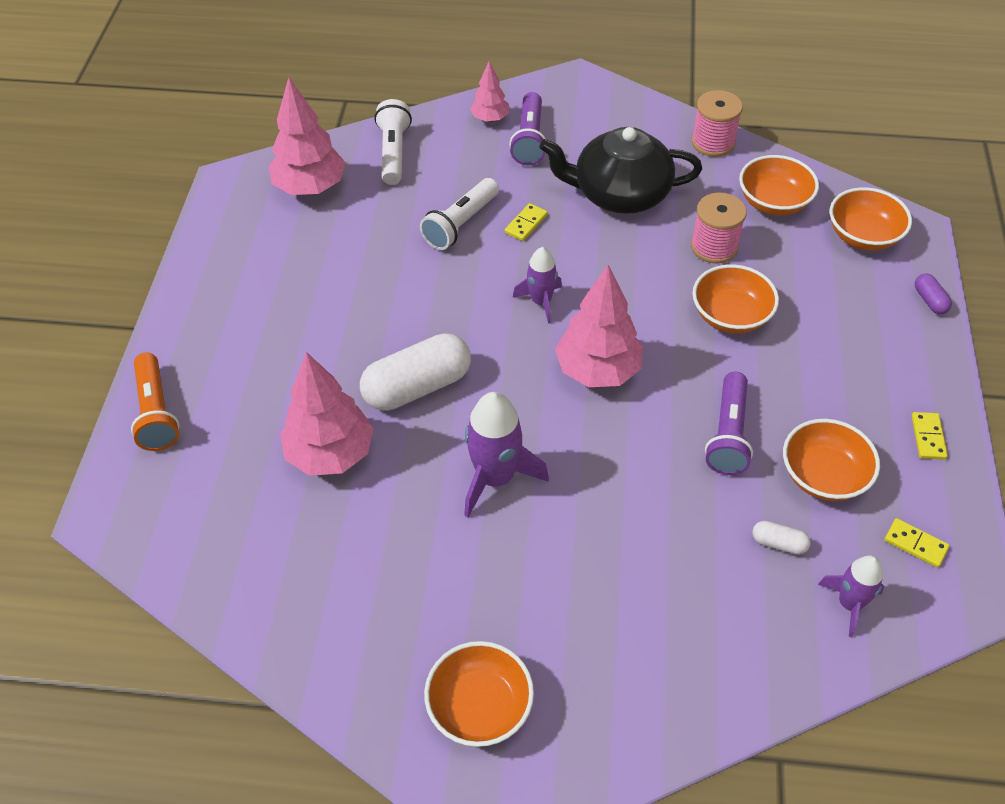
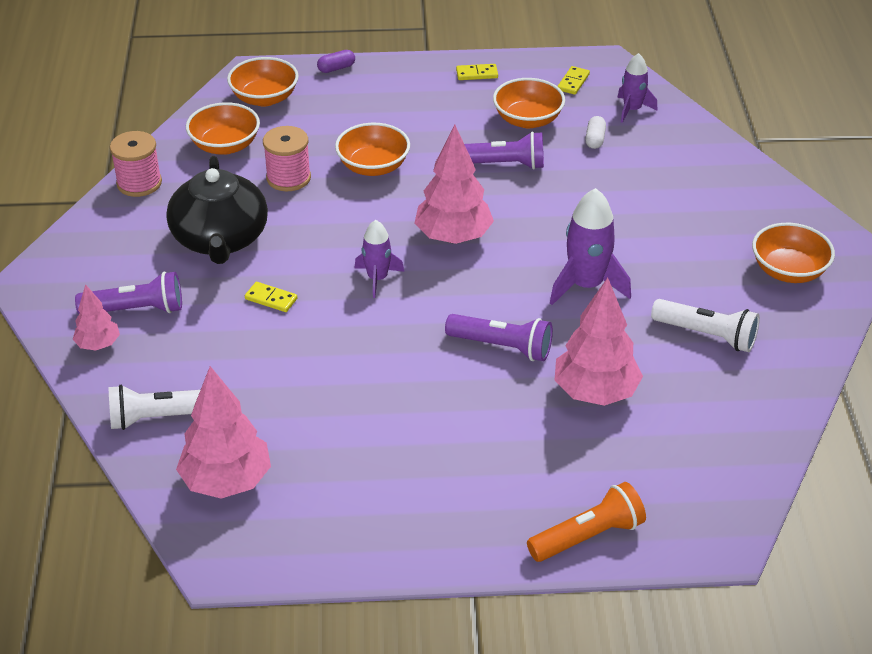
camera: 100 degrees left, 10 degrees down
white capsule [360,333,471,411] -> purple flashlight [445,314,553,361]
white flashlight [420,178,499,250] -> white flashlight moved to [651,299,760,352]

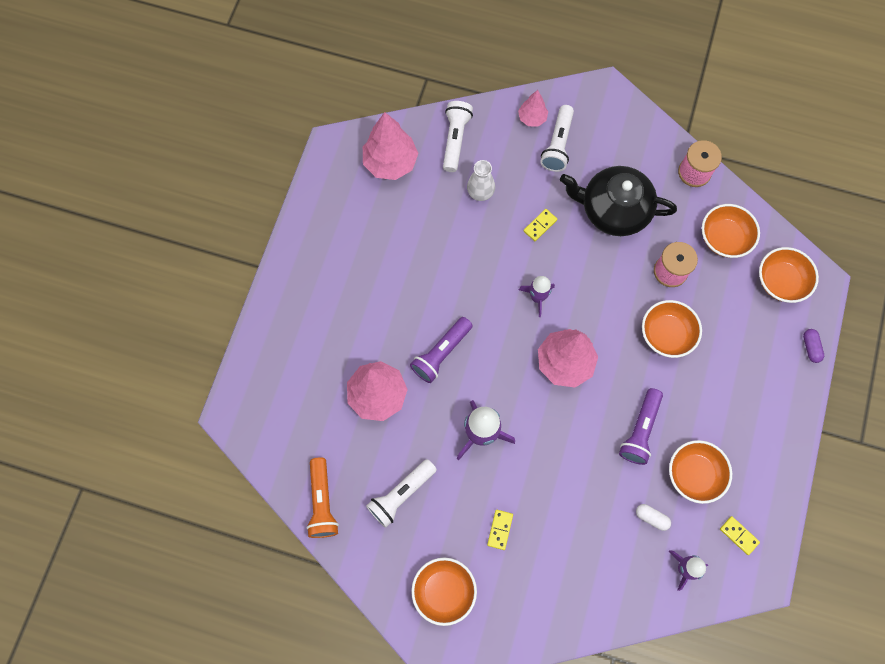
camera: 110 degrees right, 30 degrees up
purple flashlight [75,272,182,314] -> white flashlight [540,105,574,172]
yellow domino [456,64,498,80] -> yellow domino moved to [487,510,513,550]
orange flashlight [527,482,646,562] -> orange flashlight moved to [306,457,339,538]
none -> white vase [467,160,495,201]

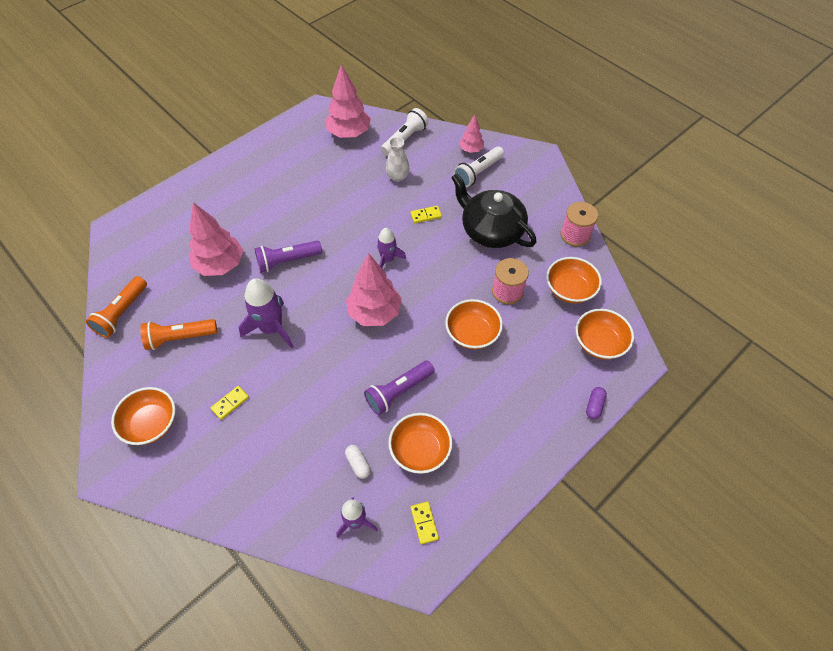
camera: 30 degrees right, 15 degrees down
white flashlight [366,459,437,528] -> orange flashlight [140,319,217,350]

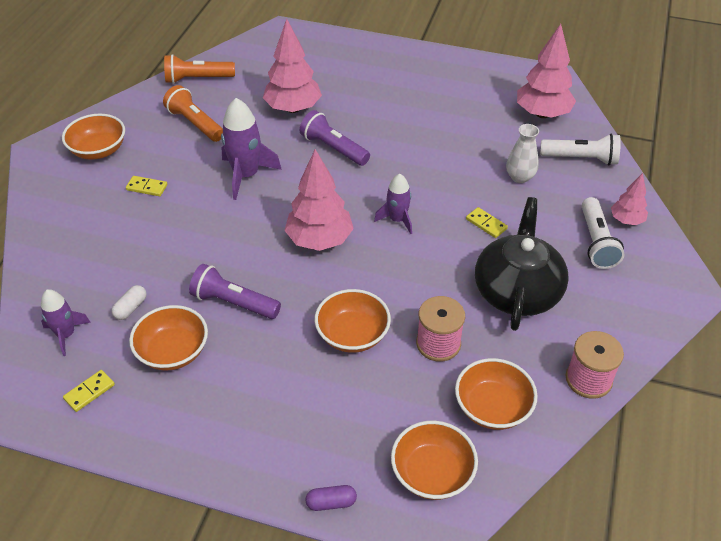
camera: 60 degrees right, 10 degrees down
white flashlight [454,146,504,187] -> white flashlight turned 105 degrees counterclockwise [582,197,624,269]

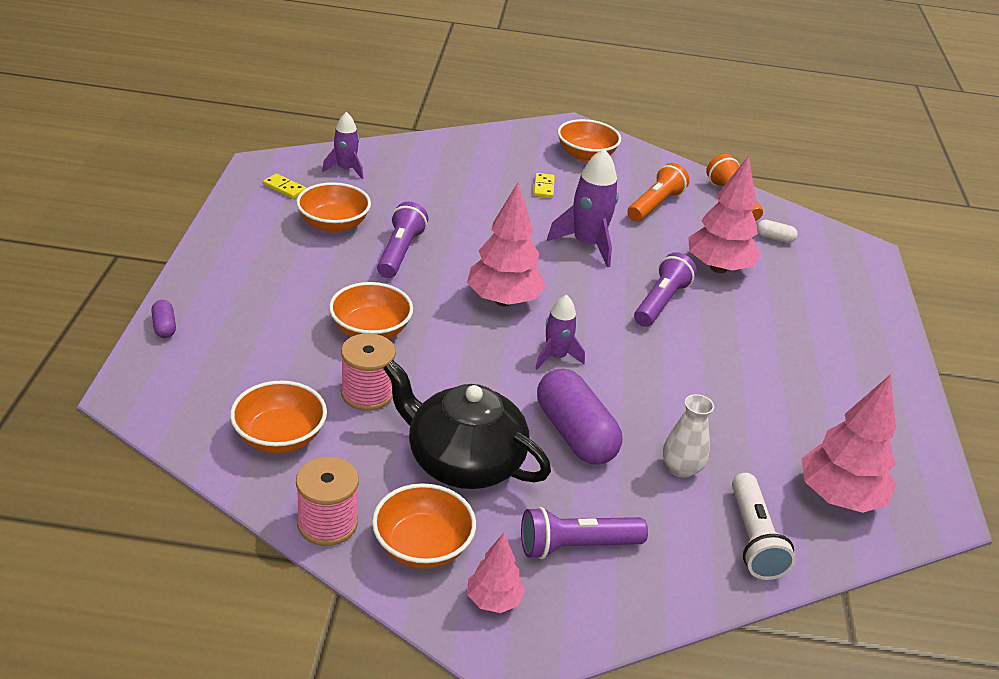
camera: 75 degrees right, 10 degrees down
white capsule [111,285,147,320] -> white capsule moved to [757,220,798,243]
orange bowl [391,421,478,500] -> orange bowl moved to [372,483,476,569]
yellow domino [466,207,508,238] -> purple capsule [537,368,622,465]
black teapot [475,197,569,331] -> black teapot turned 150 degrees counterclockwise [383,360,551,489]
white flashlight [582,197,624,269] -> purple flashlight [521,507,648,559]
pink tree [611,173,648,225] -> pink tree moved to [467,533,525,613]

